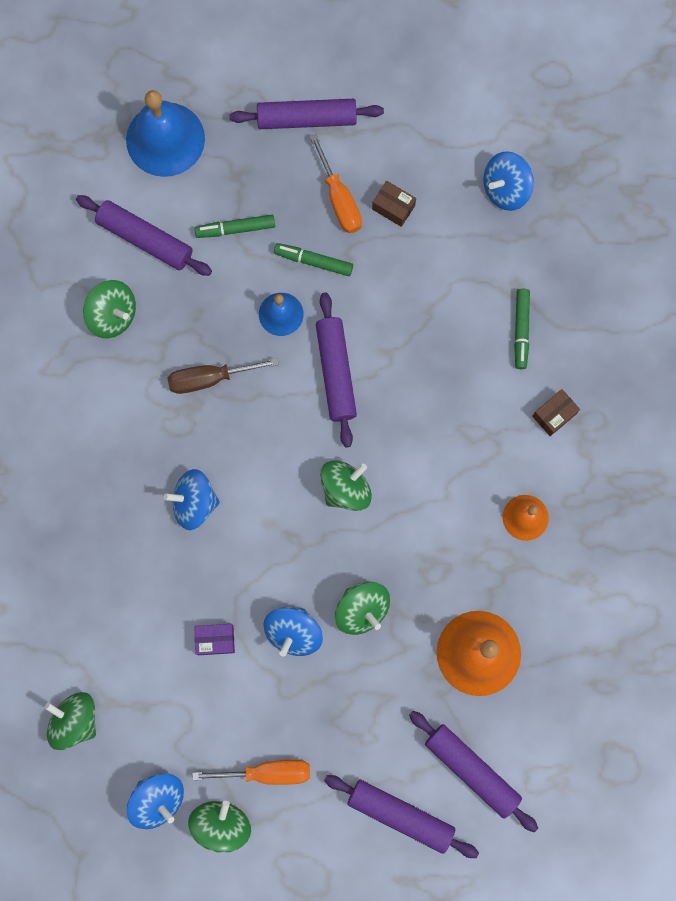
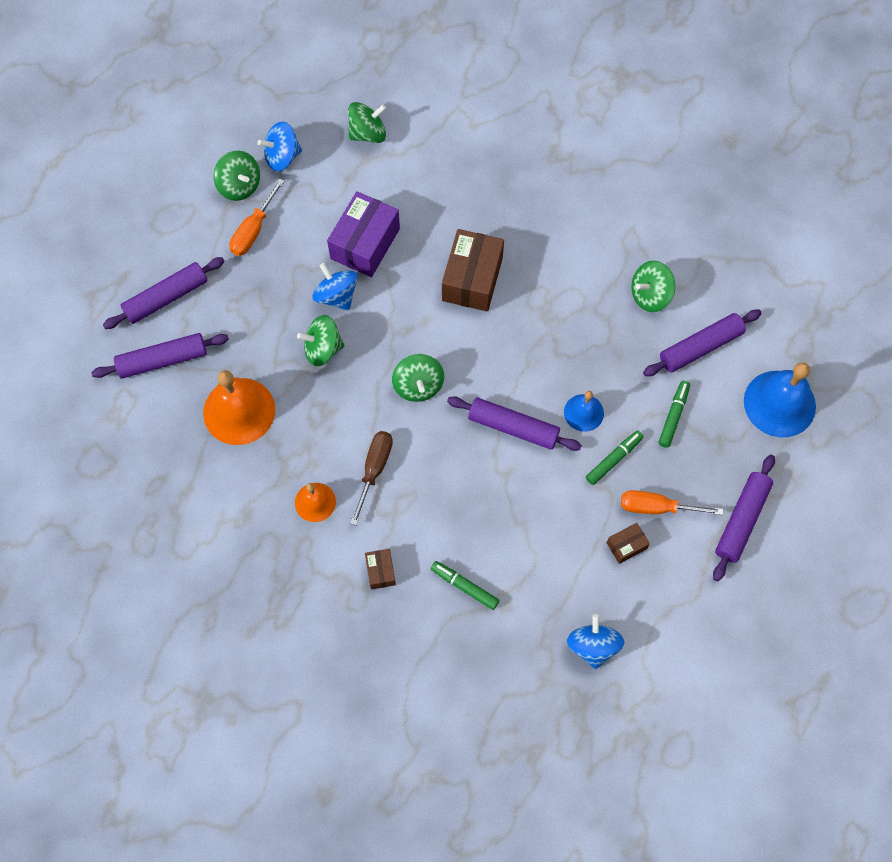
camera: 120 degrees right, 10 degrees down
blue spinning top [164,469,220,530] -> brown box [442,229,504,311]
brown screwdriver [168,358,279,394] -> brown screwdriver moved to [350,431,393,525]
purple box [194,624,235,655] -> purple box [327,191,400,277], size x2.06

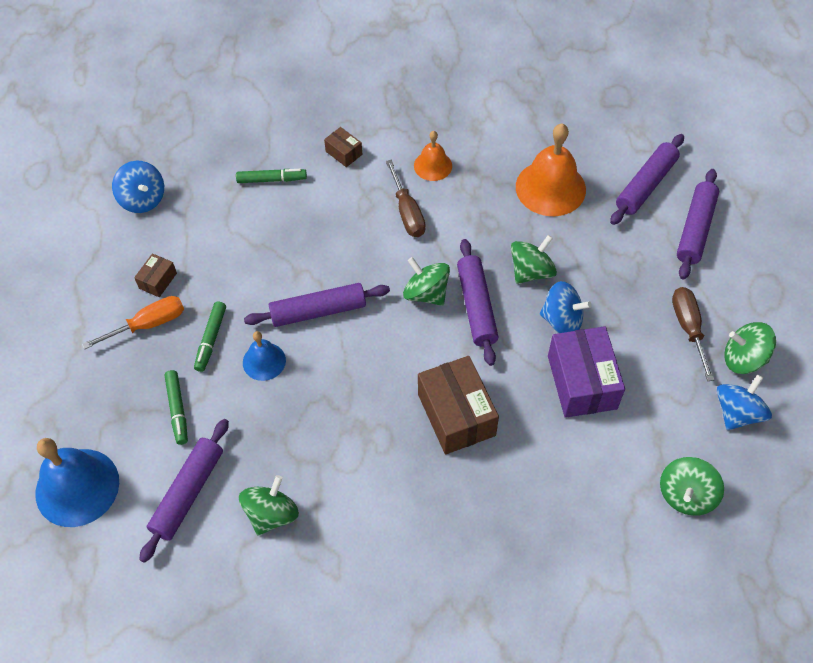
camera: 145 degrees right, 10 degrees down
orange screwdriver [229,179,285,256] -> brown screwdriver [672,287,714,381]
purple rolling pin [713,455,775,581] -> purple rolling pin moved to [457,239,498,366]

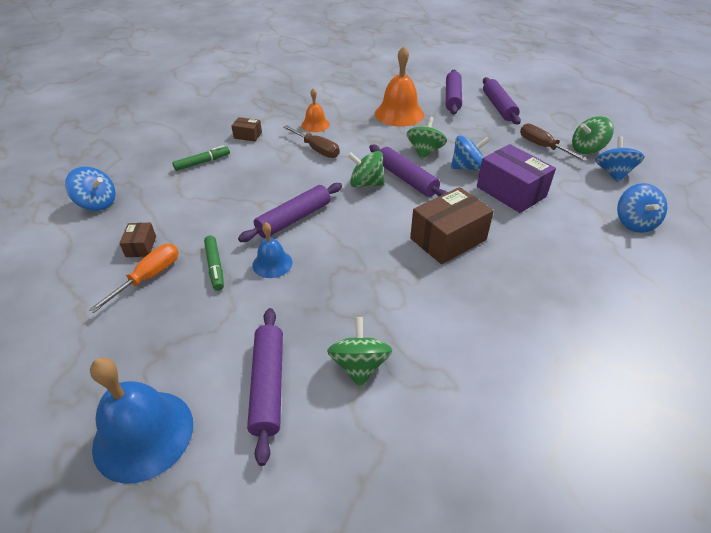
camera: 30 degrees left, 15 degrees down
green marker [164,370,188,445] -> none
brown box [418,356,499,454] -> brown box turned 75 degrees counterclockwise [410,187,494,264]
green spinning top [660,457,724,516] -> blue spinning top [617,183,667,233]

